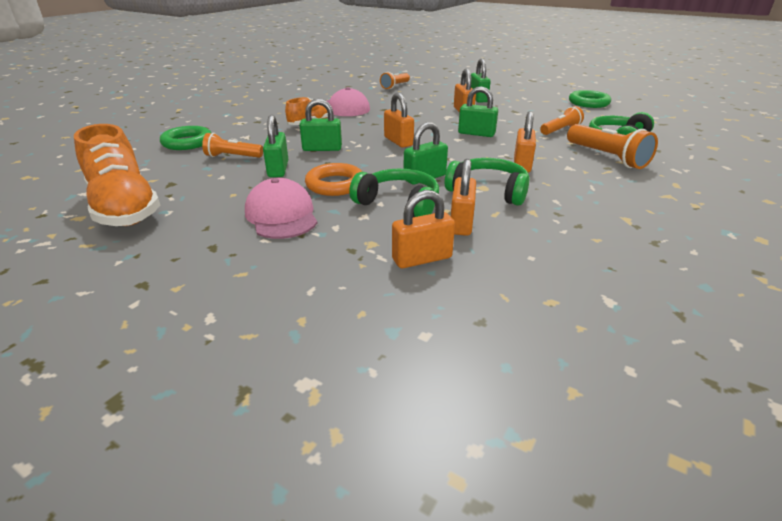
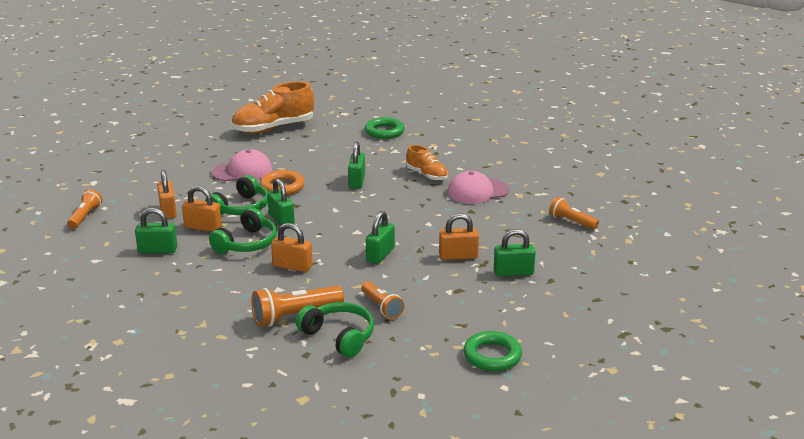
camera: 95 degrees right, 5 degrees down
orange flashlight [202,133,263,158] -> orange flashlight moved to [67,189,102,229]
green padlock [263,115,288,177] -> green padlock moved to [135,208,177,253]
orange padlock [384,93,414,148] -> none

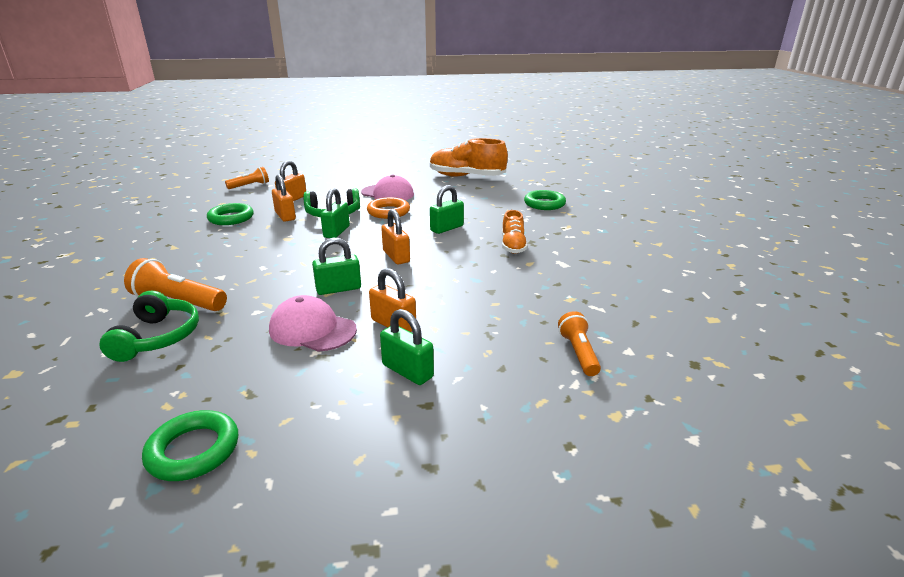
camera: 45 degrees right, 0 degrees up
green padlock [135,208,177,253] -> green ring [207,203,254,225]
green headphones [209,208,277,253] -> none
orange padlock [271,223,313,272] -> orange padlock moved to [381,209,410,264]
orange flashlight [361,281,404,319] -> none
pink cap [448,171,509,204] -> pink cap moved to [269,295,357,352]

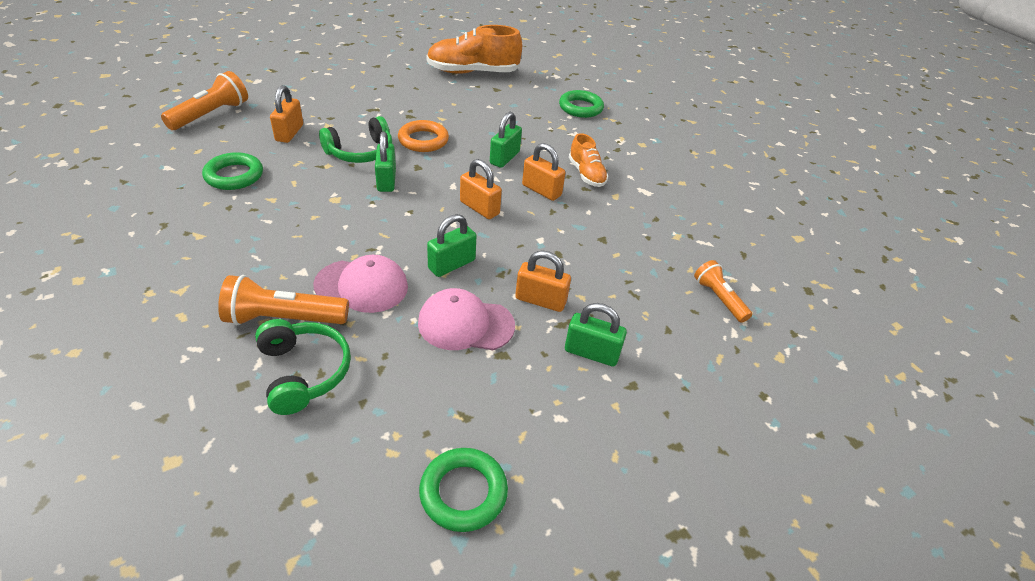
camera: 25 degrees left, 15 degrees up
orange flashlight [225,167,269,189] -> orange flashlight [161,71,248,130], size x1.55
orange padlock [272,175,296,222] -> orange padlock moved to [522,143,565,201]
pink cap [361,175,414,200] -> pink cap moved to [313,255,408,313]

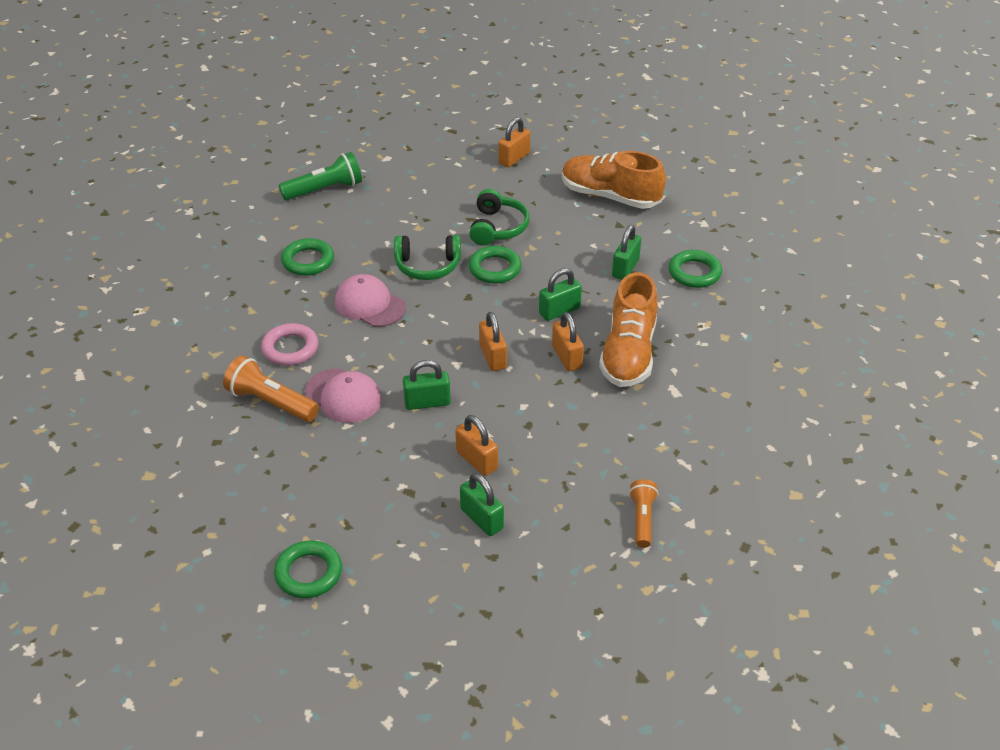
camera: 35 degrees right, 0 degrees up
orange flashlight [161,71,248,130] -> green flashlight [279,152,362,200]
green headphones [255,319,351,415] -> green headphones moved to [469,189,530,245]
orange padlock [270,85,303,143] -> orange padlock moved to [498,117,530,167]
green padlock [375,131,396,192] -> green padlock moved to [612,225,641,280]
orange ring [398,120,449,152] -> green ring [469,246,522,284]
pink cap [418,288,515,350] -> pink cap moved to [335,274,406,327]
orange shoe [569,133,608,187] -> orange shoe [599,272,658,387], size x1.80
none -> pink ring [261,323,318,366]

